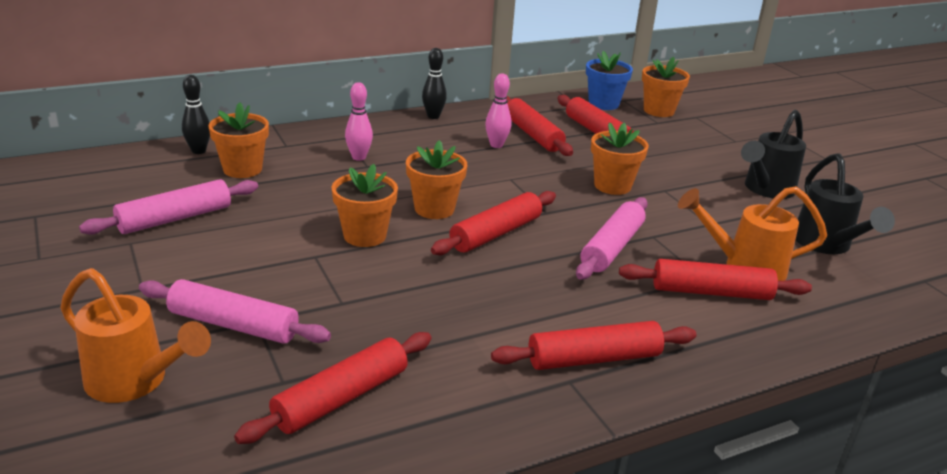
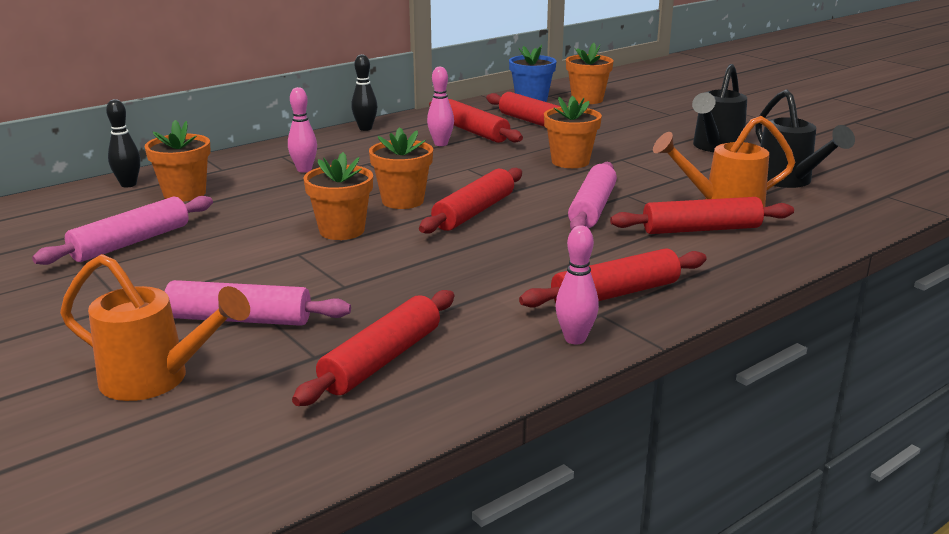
camera: 10 degrees left, 5 degrees down
none -> pink bowling pin [555,225,599,344]

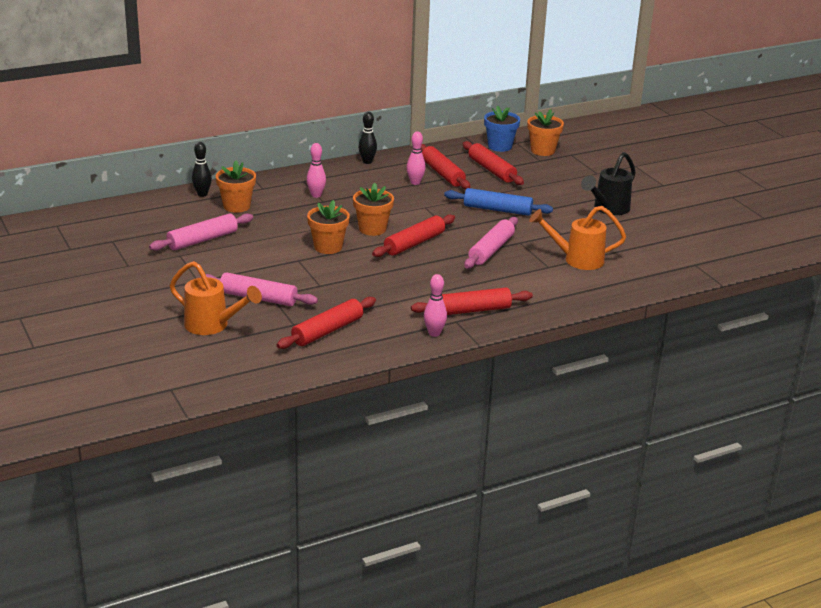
camera: 10 degrees right, 5 degrees up
orange flower pot [544,96,602,168] -> blue rolling pin [444,188,553,216]
red rolling pin [610,197,794,234] -> none
black watering can [756,89,855,188] -> none

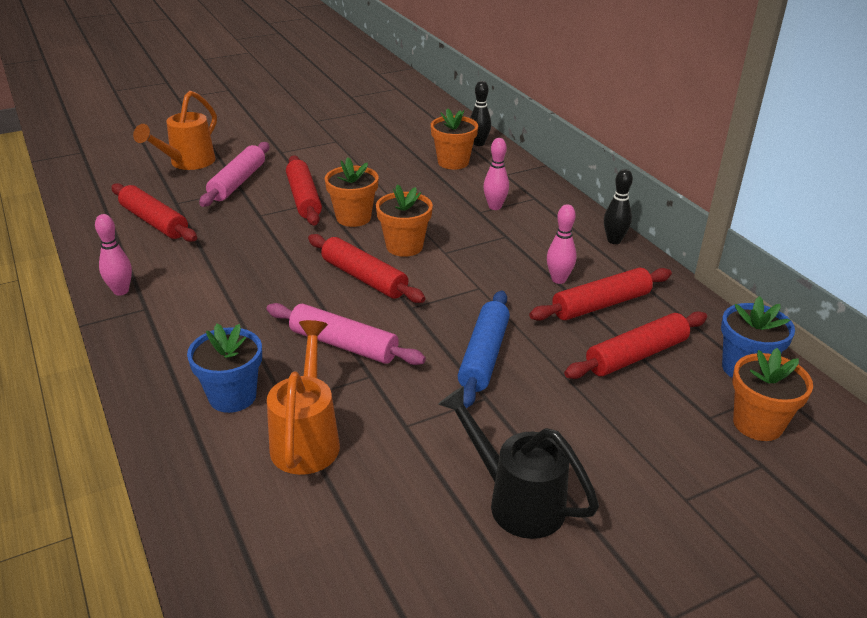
camera: 90 degrees right, 5 degrees up
pink rolling pin [149,213,253,251] -> none
red rolling pin [411,288,533,315] -> red rolling pin moved to [286,155,322,226]
none -> blue flower pot [187,324,262,413]

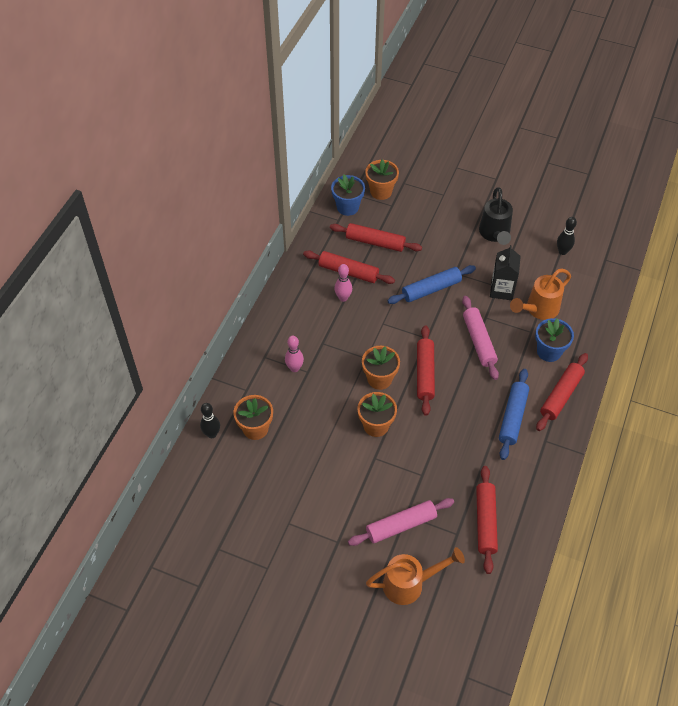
camera: 130 degrees left, 20 degrees up
pink bowling pin [95,214,132,295] -> none
red rolling pin [286,155,322,226] -> red rolling pin moved to [536,353,588,431]
black bowling pin [604,169,633,244] -> black bowling pin moved to [557,217,577,255]
none -> black carton [490,245,521,300]
none -> blue rolling pin [499,369,529,460]

